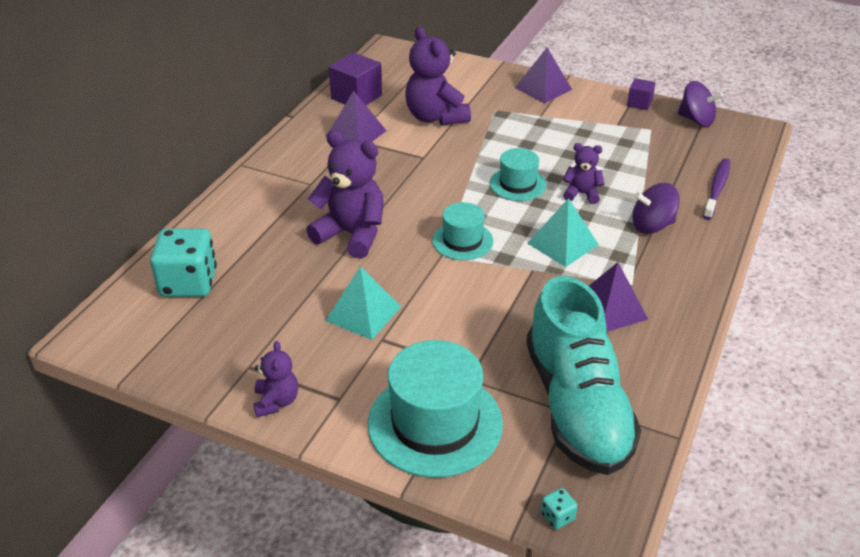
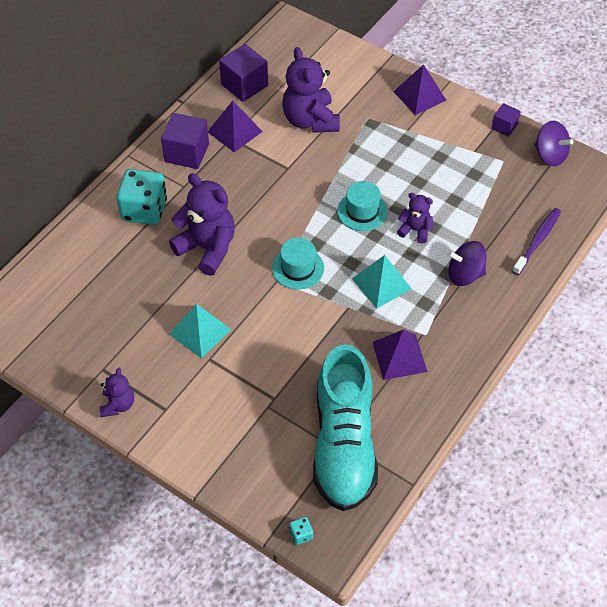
camera: 10 degrees right, 15 degrees up
turquoise dice [150,229,217,297] -> turquoise dice moved to [117,169,167,225]
turquoise hat [368,340,503,478] -> none
none -> purple cube [161,113,209,169]

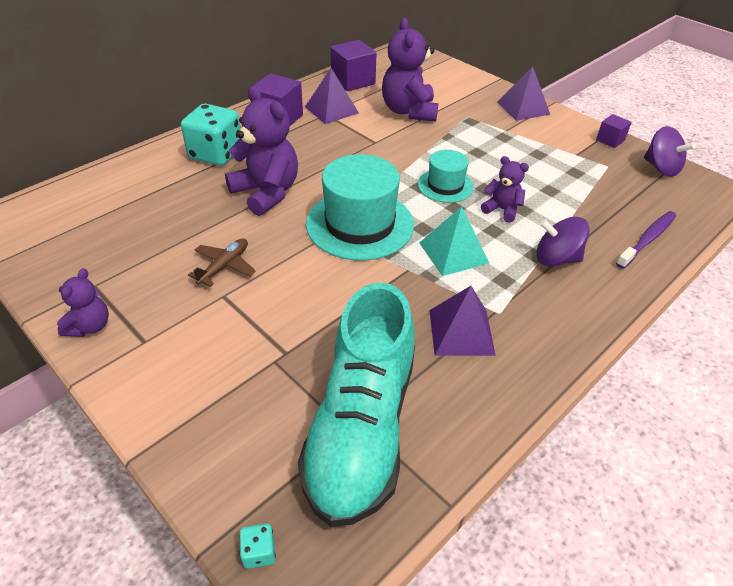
camera: 10 degrees right, 10 degrees down
turquoise pyramid [169,304,232,359] -> brown plane [188,238,256,287]
turquoise hat [272,238,324,290] -> turquoise hat [306,154,414,261], size x1.79

